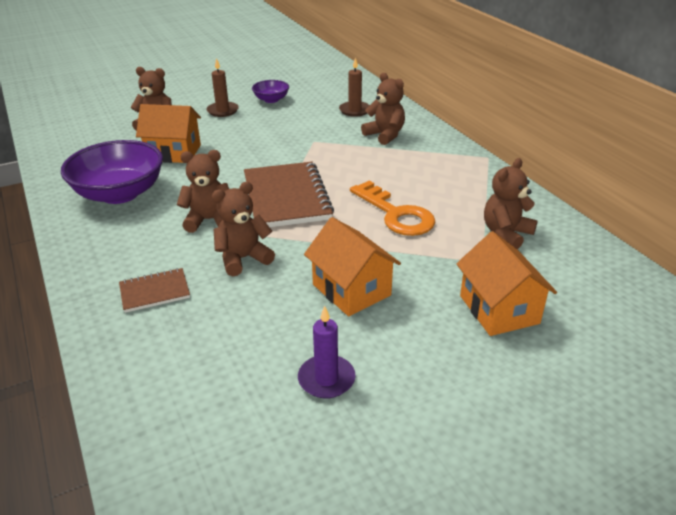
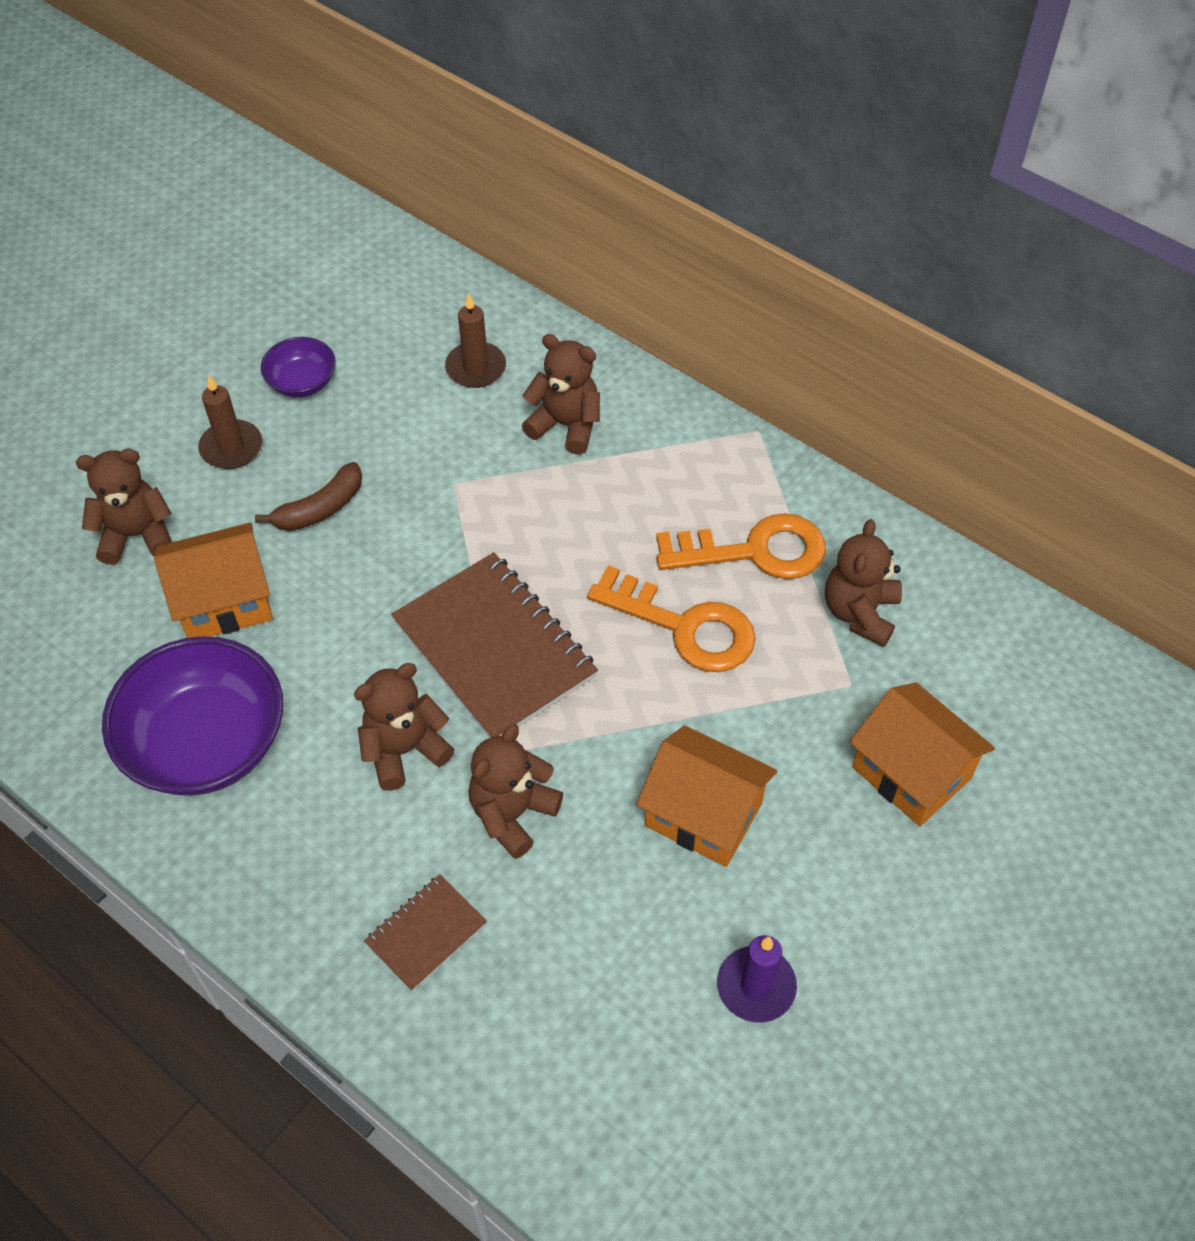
camera: 25 degrees left, 20 degrees up
none -> brown banana [255,462,362,531]
none -> orange key [656,513,826,579]

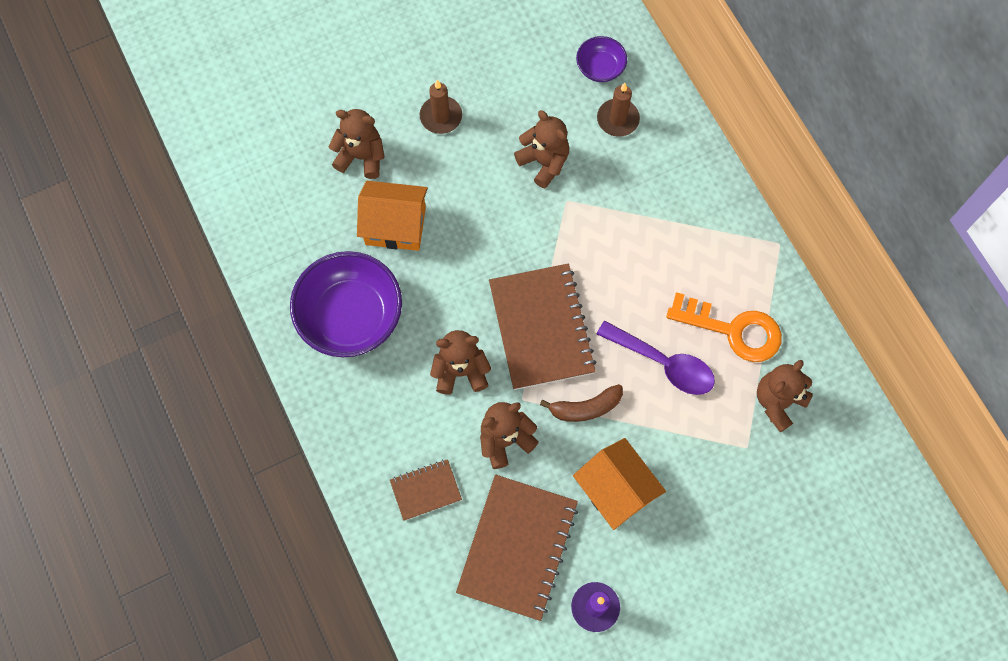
camera: 25 degrees right, 15 degrees up
brown banana [255,462,362,531] -> brown banana moved to [540,384,623,422]
purple bowl [261,337,336,397] -> purple bowl moved to [576,36,627,82]
brown teddy bear [522,334,600,455] -> brown teddy bear moved to [514,110,569,188]
orange key [587,565,756,672] -> purple spoon [597,321,715,395]
orange house [849,682,995,826] -> none
none -> brown notebook [456,475,578,621]

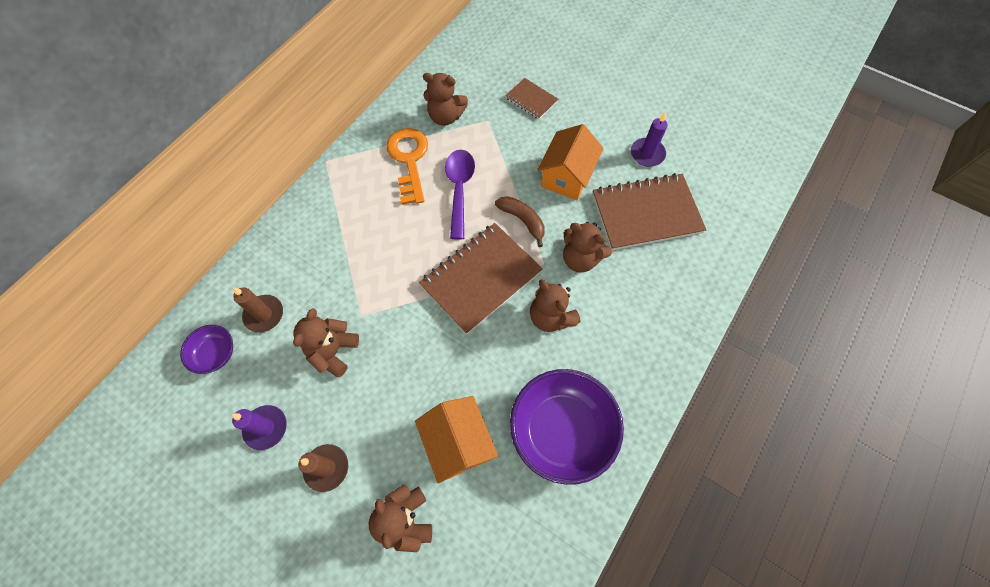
camera: 120 degrees left, 5 degrees down
brown notebook [390,459,462,521] -> brown notebook moved to [505,78,558,119]
none -> purple candle [232,405,287,450]

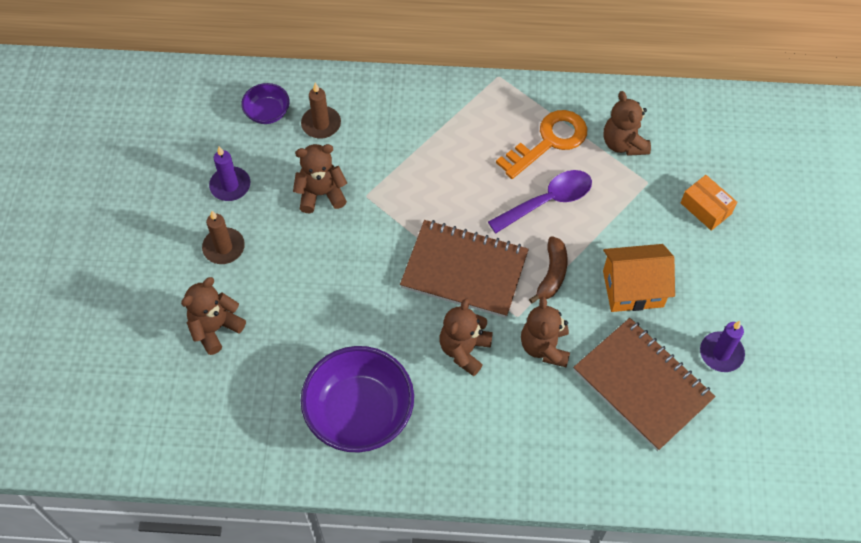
camera: 60 degrees right, 5 degrees down
orange house [415,396,498,484] -> none
brown notebook [505,78,558,119] -> orange box [681,175,737,231]

